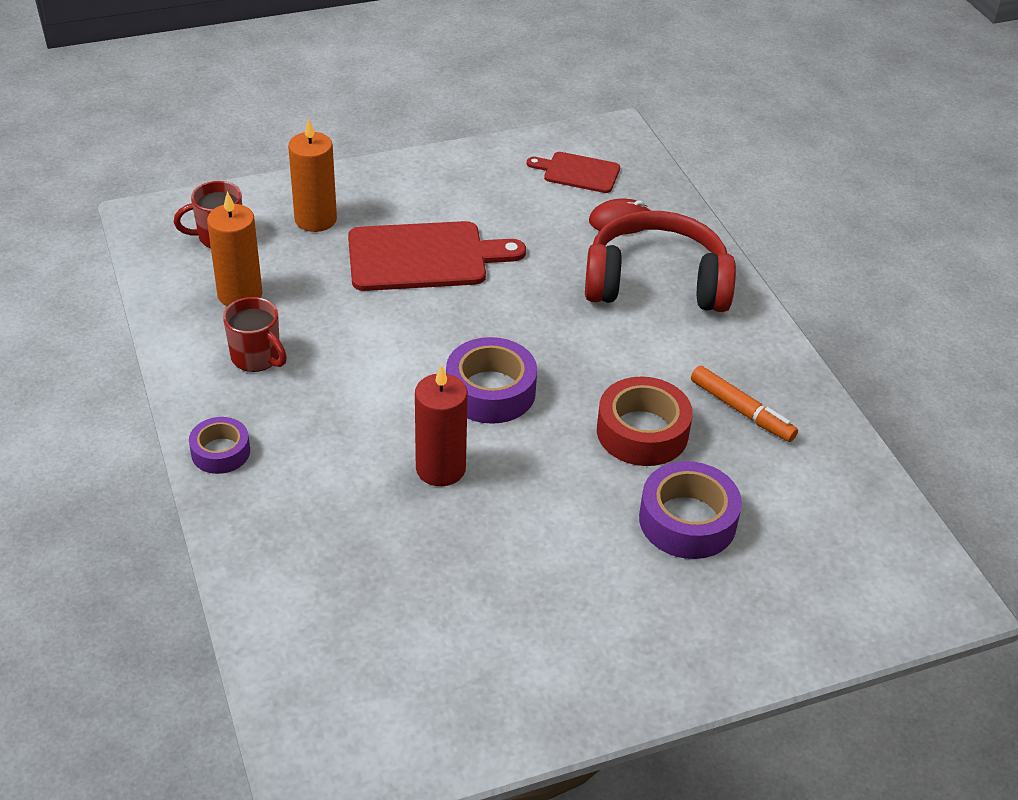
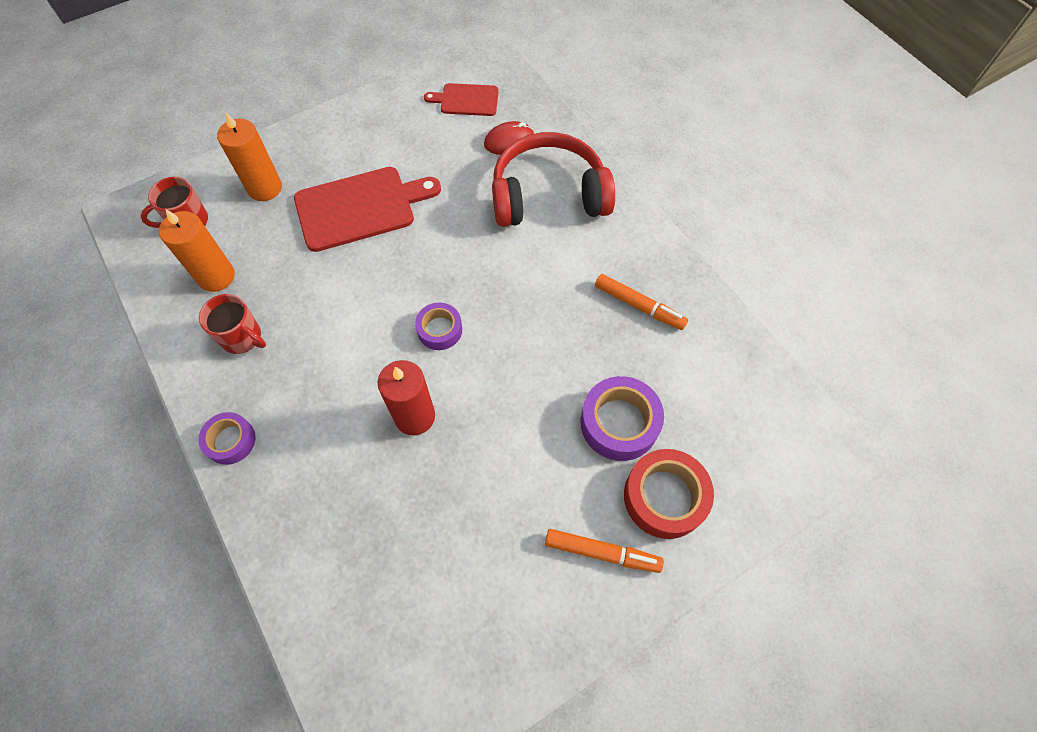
camera: 10 degrees left, 20 degrees up
purple tape [446,337,537,424] -> purple tape [415,303,462,350], size x0.62
red tape [597,377,693,466] -> red tape moved to [624,449,714,539]
none -> orange marker [545,529,664,573]

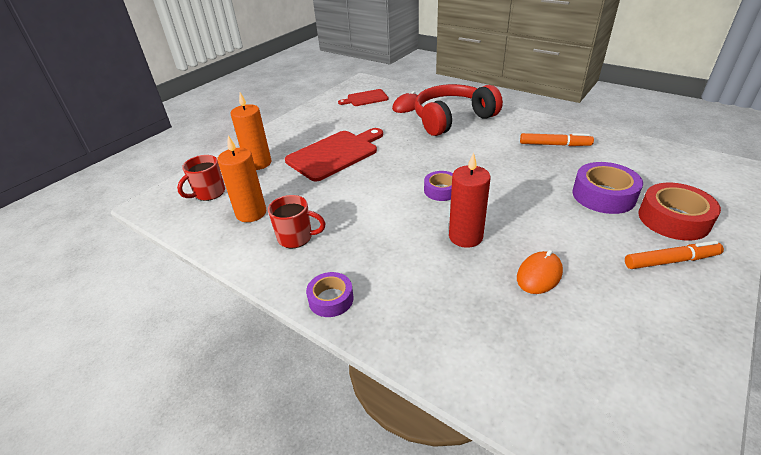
camera: 20 degrees left, 25 degrees down
none -> orange mouse [517,250,563,294]

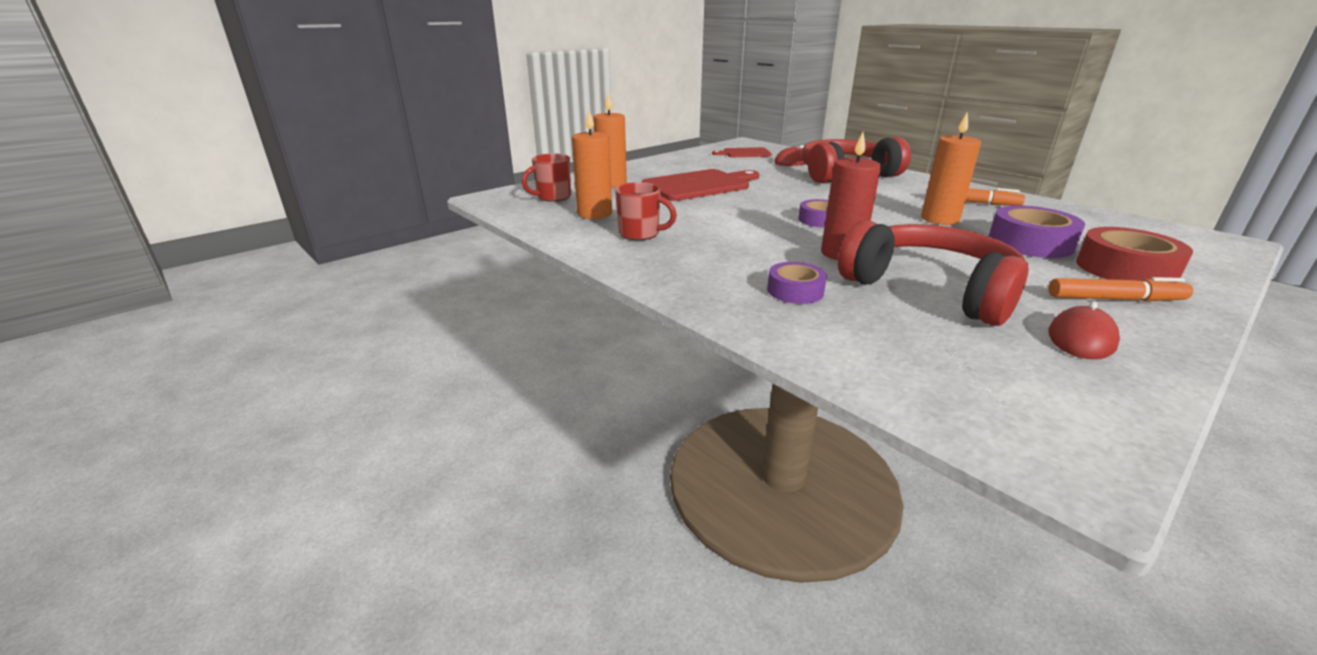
camera: 10 degrees right, 10 degrees down
purple tape [306,272,354,317] -> purple tape moved to [767,262,827,304]
orange mouse [517,250,563,294] -> red headphones [838,220,1028,326]
none -> orange candle [921,113,981,225]
none -> red mouse [1049,301,1120,359]

